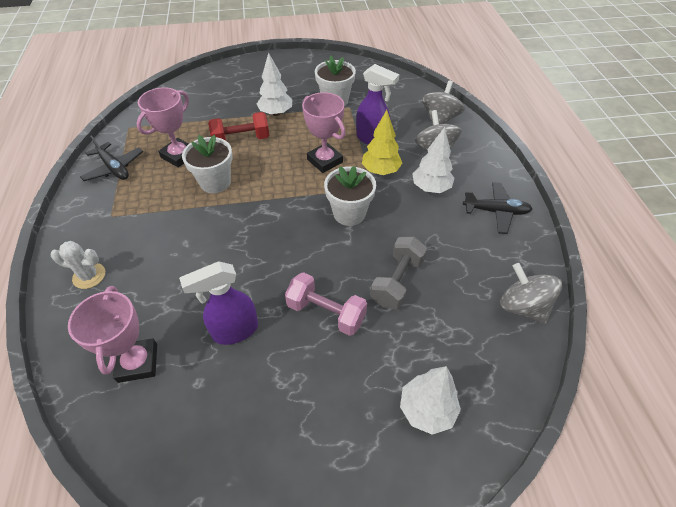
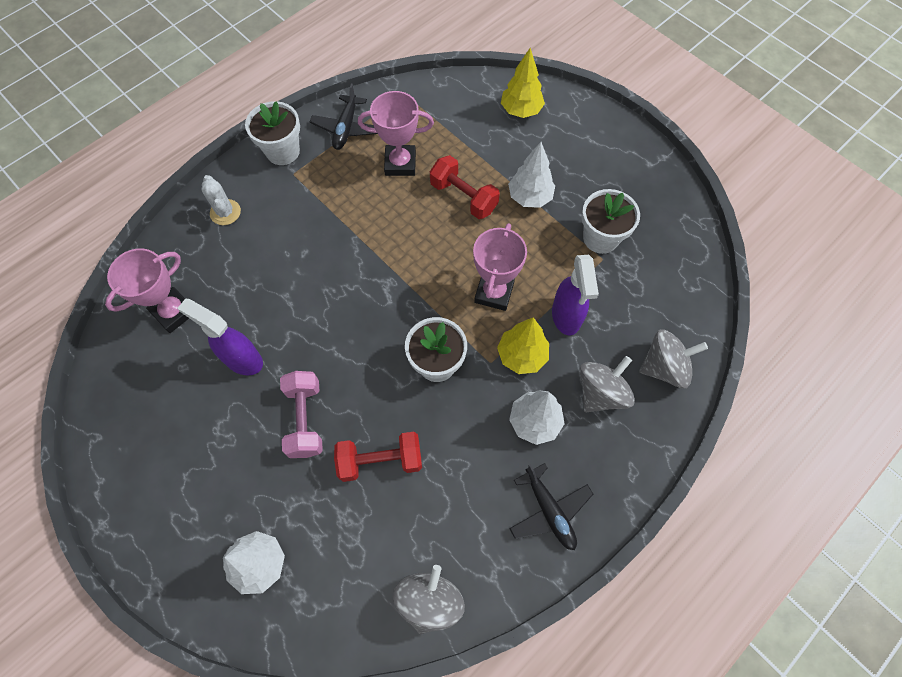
camera: 55 degrees right, 15 degrees up
white flower pot [182,135,233,193] -> white flower pot moved to [245,101,300,165]
grey dumbbell [370,237,427,309] -> red dumbbell [334,432,422,482]
none -> yellow tree [501,48,545,118]

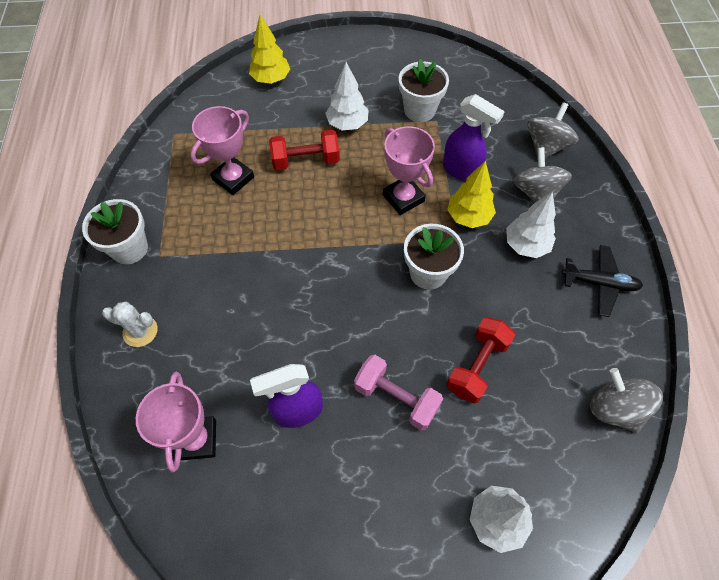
camera: 50 degrees left, 5 degrees down
black plane [310,84,378,150] -> none

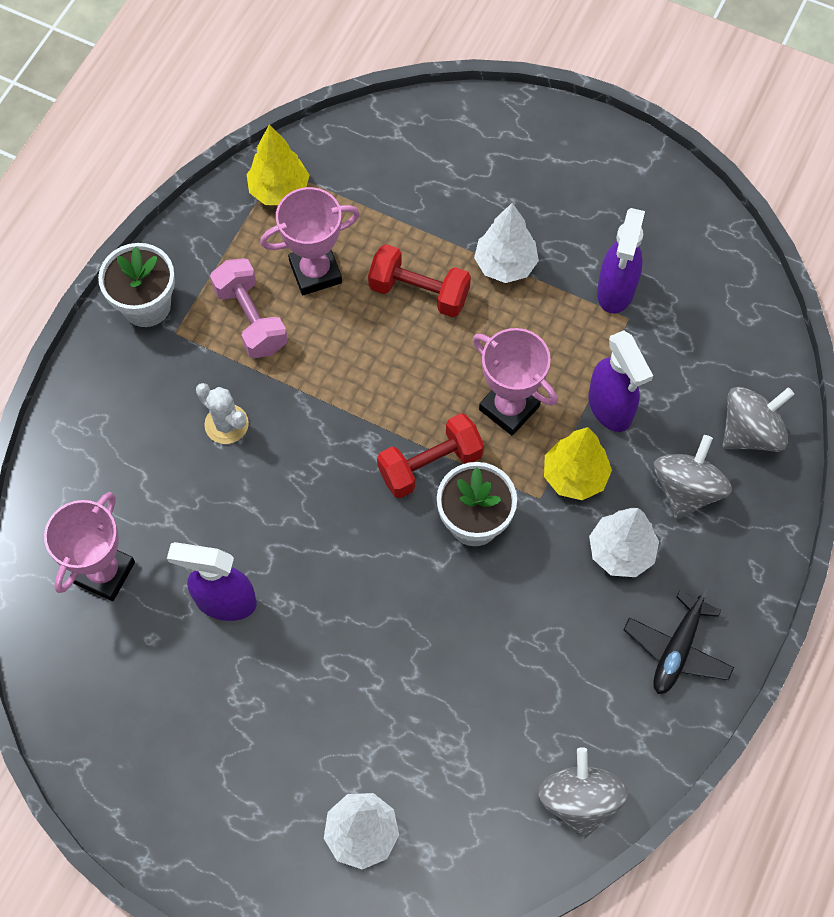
camera: 30 degrees right, 5 degrees up
white cactus [102,302,158,347] -> white cactus moved to [196,383,249,444]
yellow tree [249,15,290,84] -> yellow tree moved to [247,124,310,205]
pink dumbbell [354,355,443,431] -> pink dumbbell moved to [210,258,288,358]
pink trophy [383,126,435,215] -> pink trophy turned 45 degrees counterclockwise [473,328,558,436]
white flower pot [399,59,449,122] -> purple spray bottle [597,208,645,314]
red dumbbell [446,317,515,404] -> red dumbbell moved to [377,413,484,498]
black plane [561,245,643,317] -> black plane turned 75 degrees clockwise [623,589,734,694]

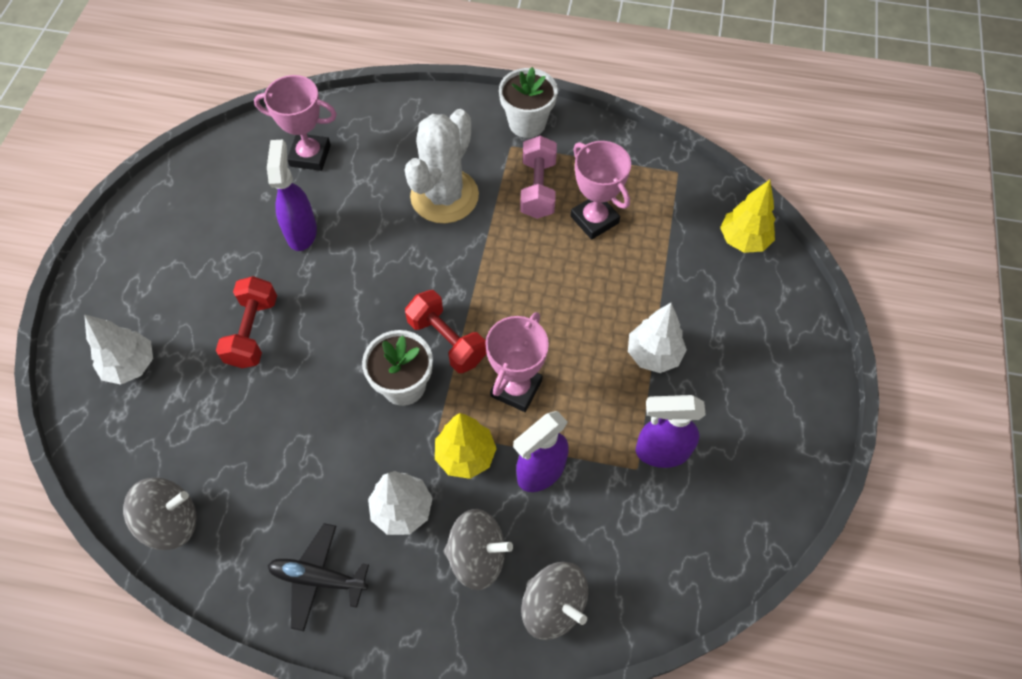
camera: 75 degrees right, 5 degrees down
white cactus [196,383,249,444] -> white cactus [405,109,479,223], size x1.98
pink dumbbell [210,258,288,358] -> pink dumbbell turned 45 degrees counterclockwise [520,136,557,219]
yellow tree [247,124,310,205] -> yellow tree moved to [720,180,775,253]
red dumbbell [368,244,471,317] -> red dumbbell moved to [216,276,277,368]

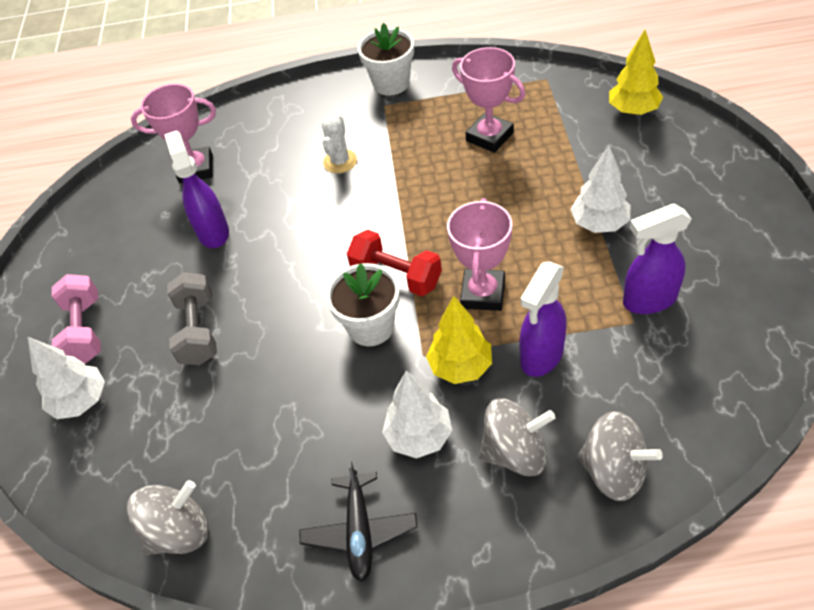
camera: 10 degrees left, 10 degrees down
red dumbbell [216,276,277,368] -> grey dumbbell [167,272,217,365]
black plane [267,523,369,631] -> black plane turned 90 degrees counterclockwise [299,460,418,582]
white cactus [405,109,479,223] -> white cactus [322,115,357,173], size x0.51
pink dumbbell [520,136,557,219] -> pink dumbbell moved to [52,274,101,364]

